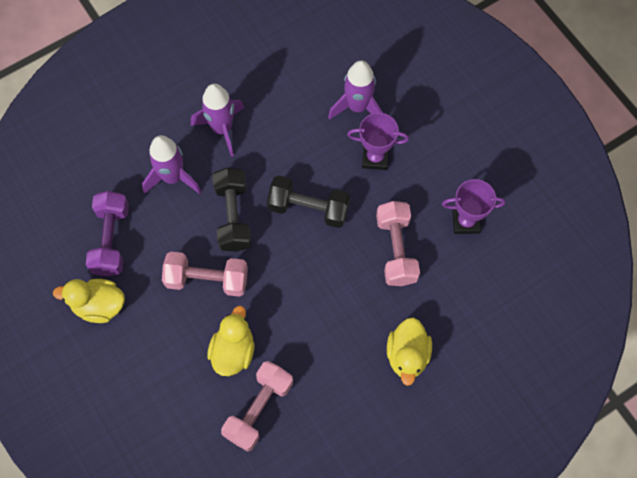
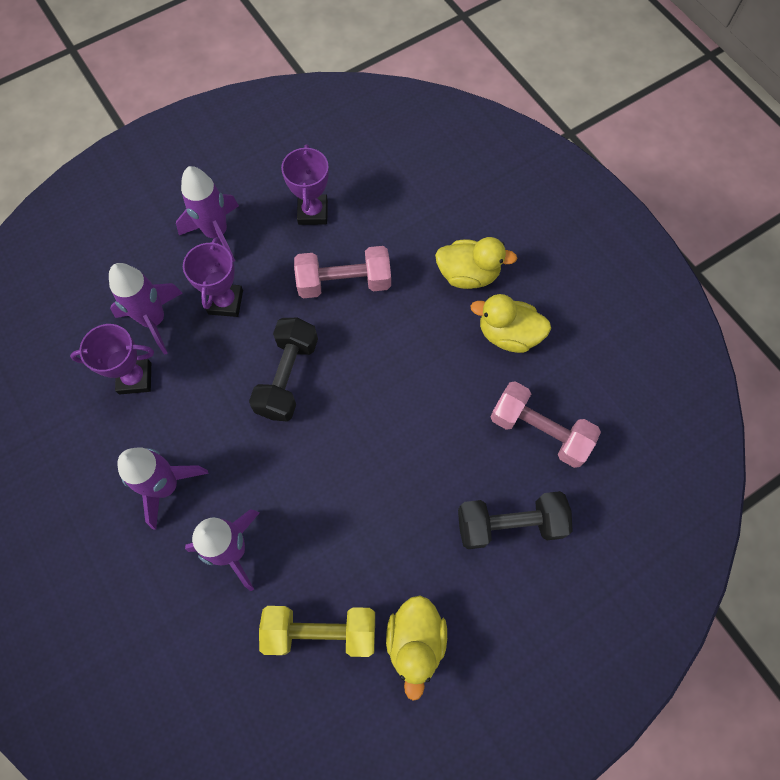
camera: 90 degrees left, 0 degrees up
purple dumbbell [86,191,129,276] -> yellow dumbbell [259,606,375,657]
pink dumbbell [162,251,248,297] -> none
yellow duck [207,306,255,376] -> yellow duck moved to [470,294,551,353]
black dumbbell [212,167,252,252] -> black dumbbell moved to [458,491,573,549]
none -> purple trophy [70,324,154,394]
none -> purple rocket [176,166,239,262]

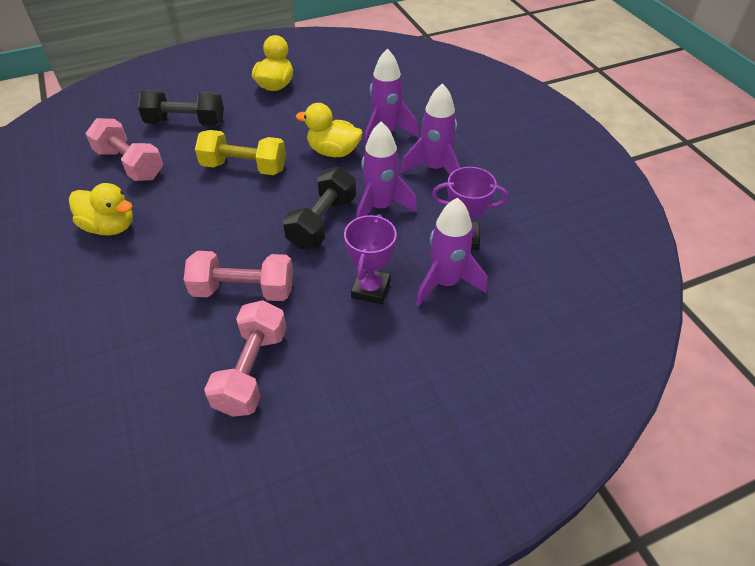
camera: 170 degrees left, 20 degrees down
purple rocket [176,166,239,262] -> purple rocket moved to [356,122,418,218]
yellow dumbbell [259,606,375,657] -> yellow dumbbell moved to [195,130,286,175]
purple trophy [281,145,329,225] -> pink dumbbell [204,300,287,417]
yellow duck [435,237,517,289] -> yellow duck moved to [296,103,363,157]

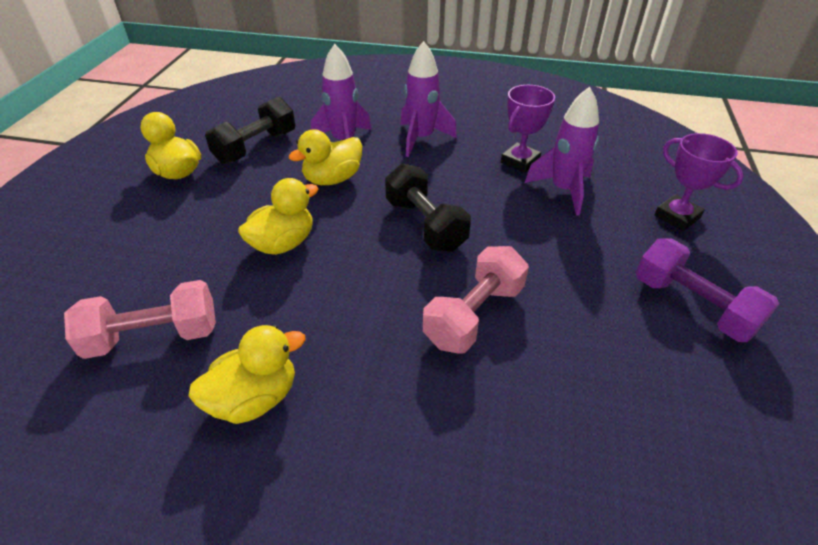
camera: 55 degrees left, 5 degrees down
black dumbbell [138,90,224,126] -> black dumbbell moved to [205,97,295,164]
yellow dumbbell [195,130,286,175] -> yellow duck [238,178,318,255]
pink dumbbell [204,300,287,417] -> none
purple trophy [344,214,397,304] -> purple trophy moved to [654,133,744,231]
purple rocket [356,122,418,218] -> none
none -> purple dumbbell [636,238,779,342]

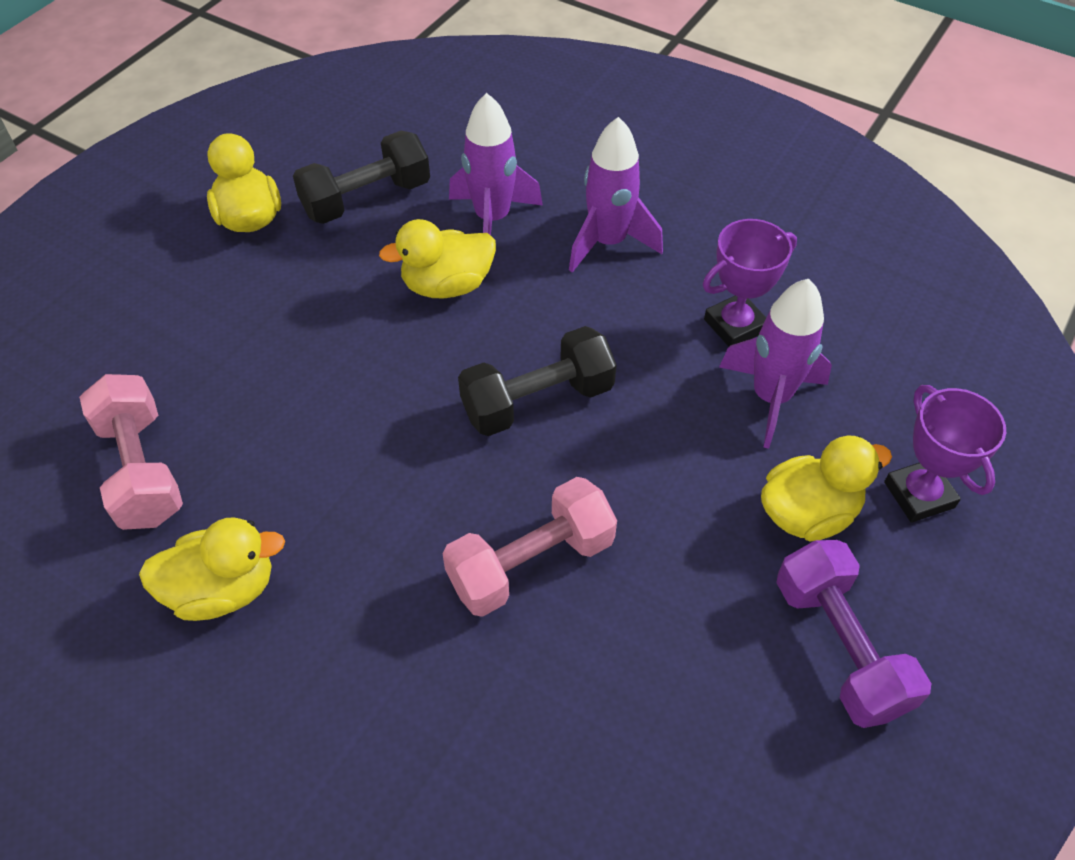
camera: 20 degrees right, 10 degrees up
pink dumbbell [64,280,216,359] -> pink dumbbell turned 60 degrees clockwise [79,374,183,530]
yellow duck [238,178,318,255] -> yellow duck moved to [761,435,892,541]
black dumbbell [385,163,471,252] -> black dumbbell turned 75 degrees clockwise [458,326,617,436]

